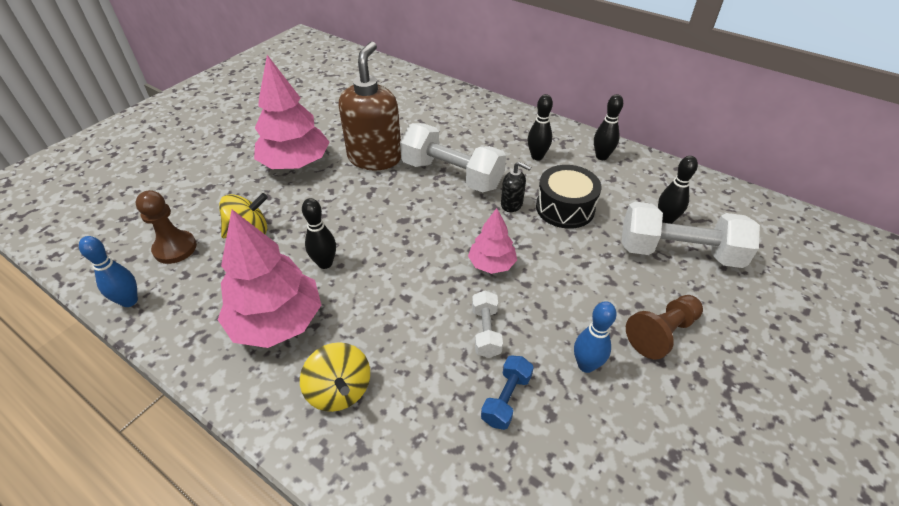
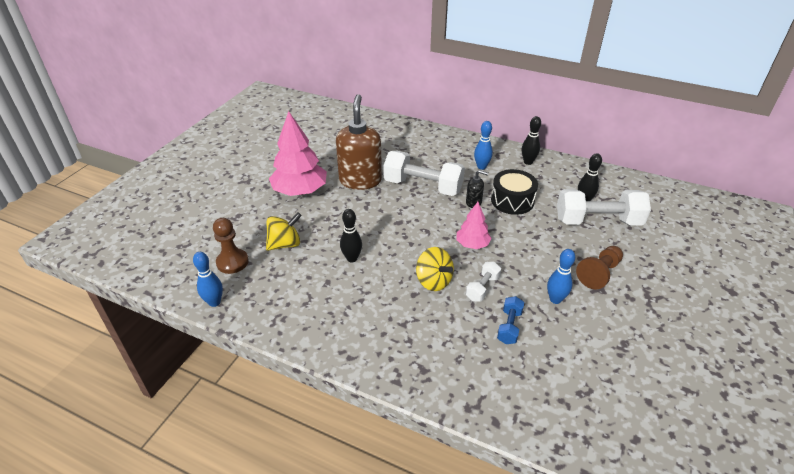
camera: 10 degrees left, 5 degrees down
pink tree [218,210,321,348] -> none
yellow spinning top [300,342,370,412] -> yellow spinning top moved to [416,247,454,291]
white dumbbell [472,291,503,358] -> white dumbbell turned 45 degrees clockwise [466,262,501,301]
black bowling pin [528,94,553,160] -> blue bowling pin [474,121,493,170]

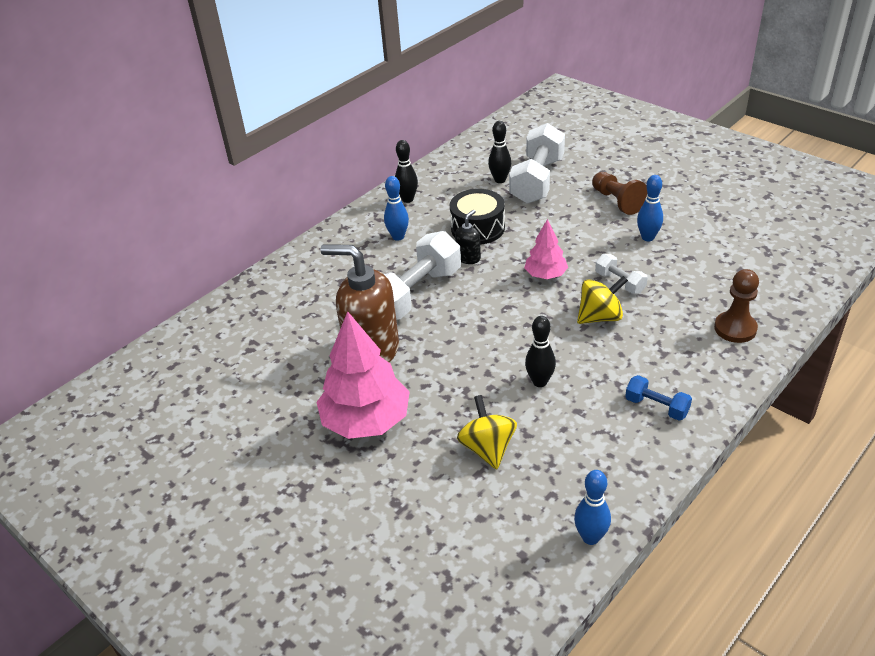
camera: 70 degrees left, 0 degrees up
brown pawn [213,218,249,274] -> brown pawn moved to [714,269,759,343]
blue dumbbell [497,296,524,344] -> blue dumbbell moved to [625,375,692,421]

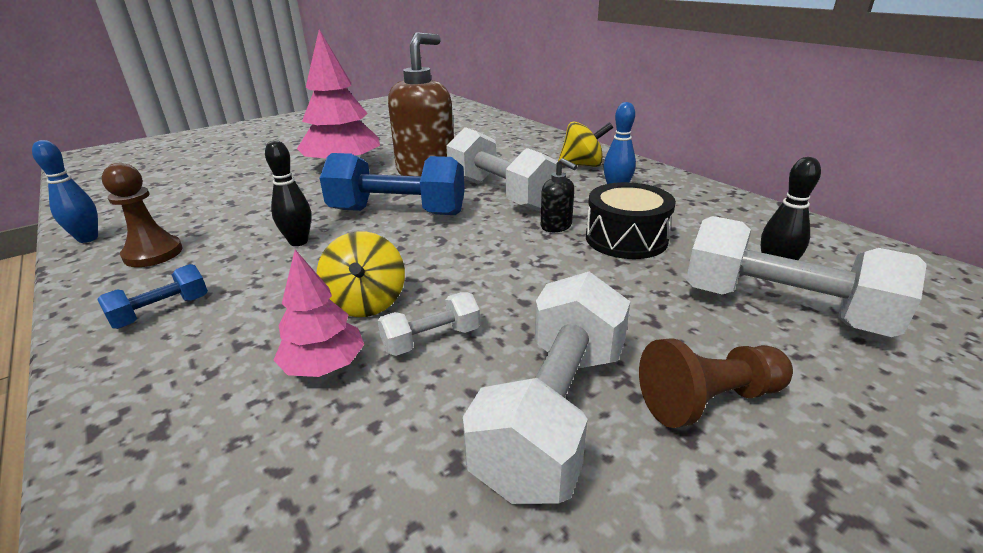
camera: 100 degrees right, 10 degrees down
black bowling pin [395,140,418,203] -> none
yellow spinning top [457,395,517,470] -> yellow spinning top moved to [558,121,613,167]
pink tree [524,219,568,279] -> pink tree moved to [273,250,364,377]
blue bowling pin [637,175,663,241] -> white dumbbell [463,272,631,504]
brown pawn [714,269,759,343] -> brown pawn moved to [102,163,183,267]
none -> blue dumbbell [320,153,465,215]

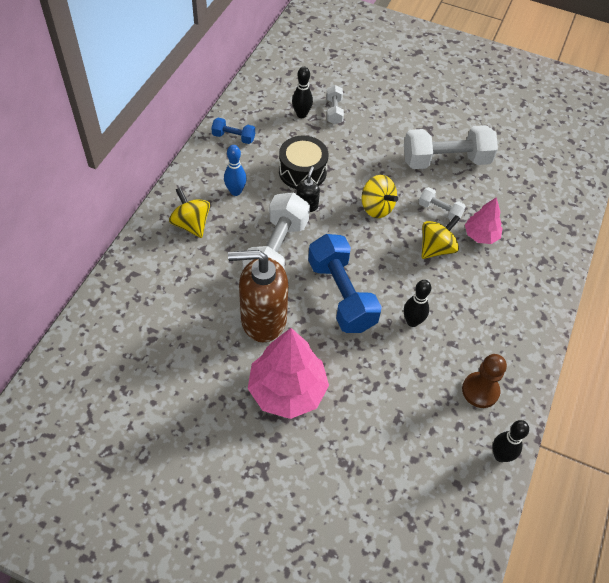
camera: 125 degrees left, 25 degrees up
blue bowling pin [32,140,98,243] -> black bowling pin [492,420,529,462]
blue dumbbell [97,264,208,329] -> blue dumbbell moved to [211,118,255,144]
brown pawn [639,338,793,428] -> none
white dumbbell [686,216,927,337] -> white dumbbell [326,85,344,124], size x0.49
none -> yellow spinning top [362,175,398,218]

